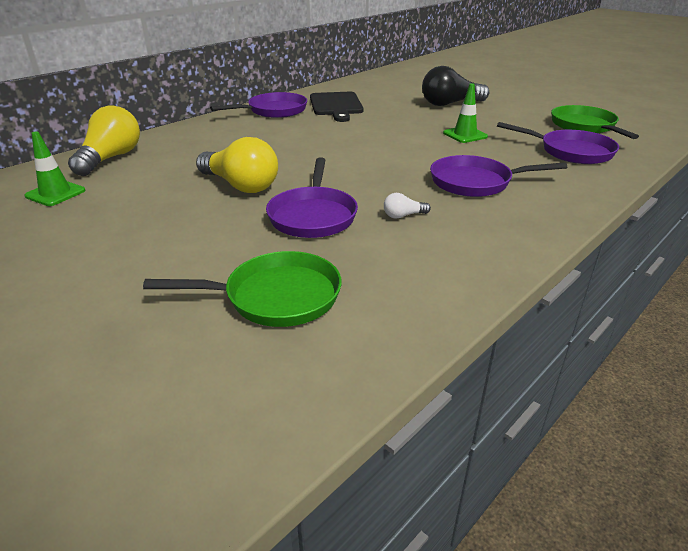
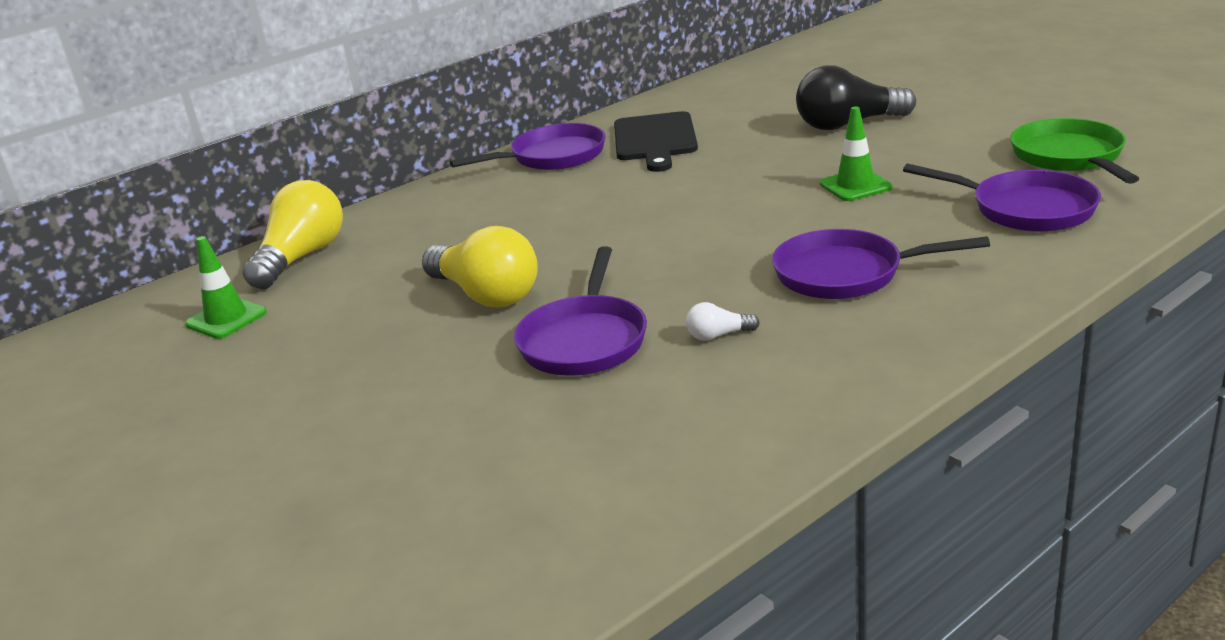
camera: 10 degrees right, 5 degrees down
green pan [143,251,342,327] -> none

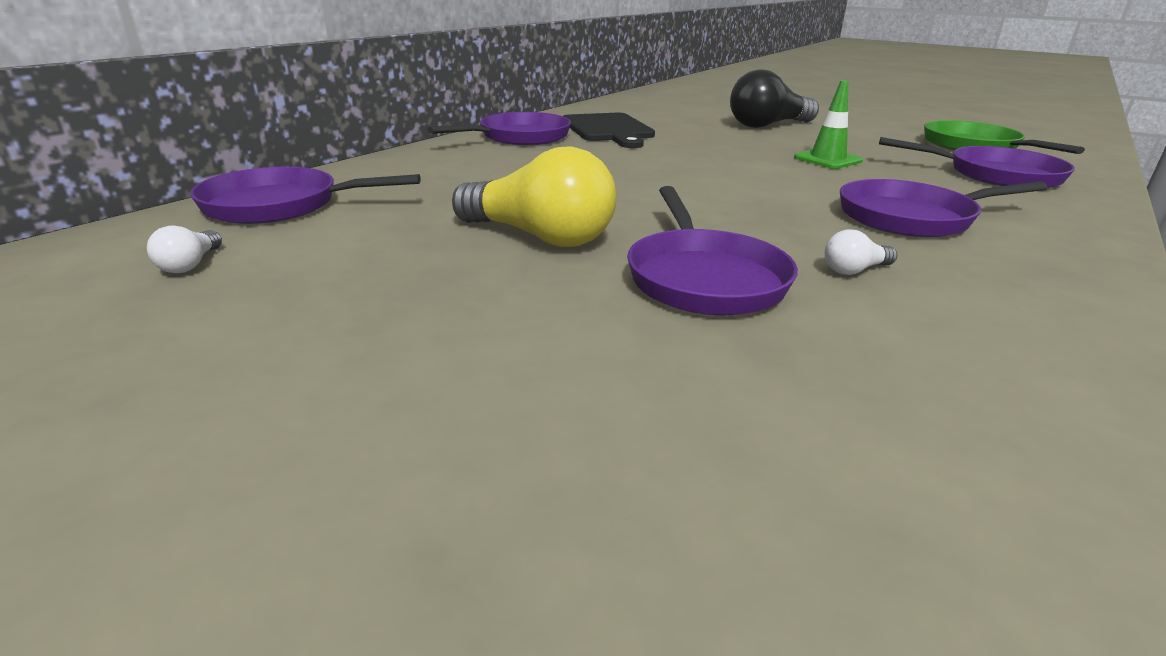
camera: 20 degrees left, 0 degrees up
green traffic cone [185,236,267,339] -> white light bulb [147,225,222,273]
yellow light bulb [242,180,343,289] -> purple pan [190,167,421,224]

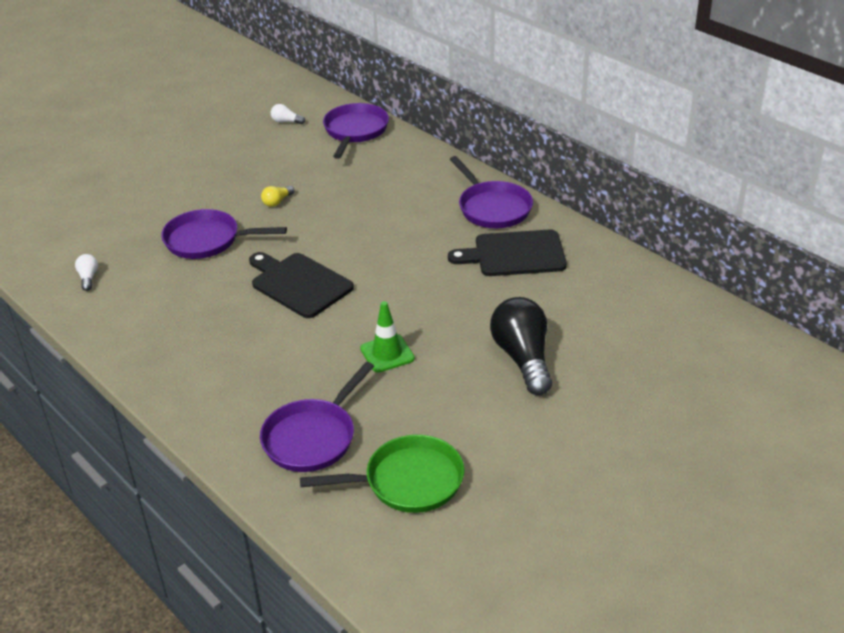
camera: 105 degrees right, 10 degrees up
yellow light bulb [452,146,616,247] -> yellow light bulb [261,186,295,207], size x0.43
white light bulb [824,229,897,275] -> white light bulb moved to [75,254,98,291]
purple pan [840,179,1048,237] -> none
none -> black cutting board [249,252,354,318]

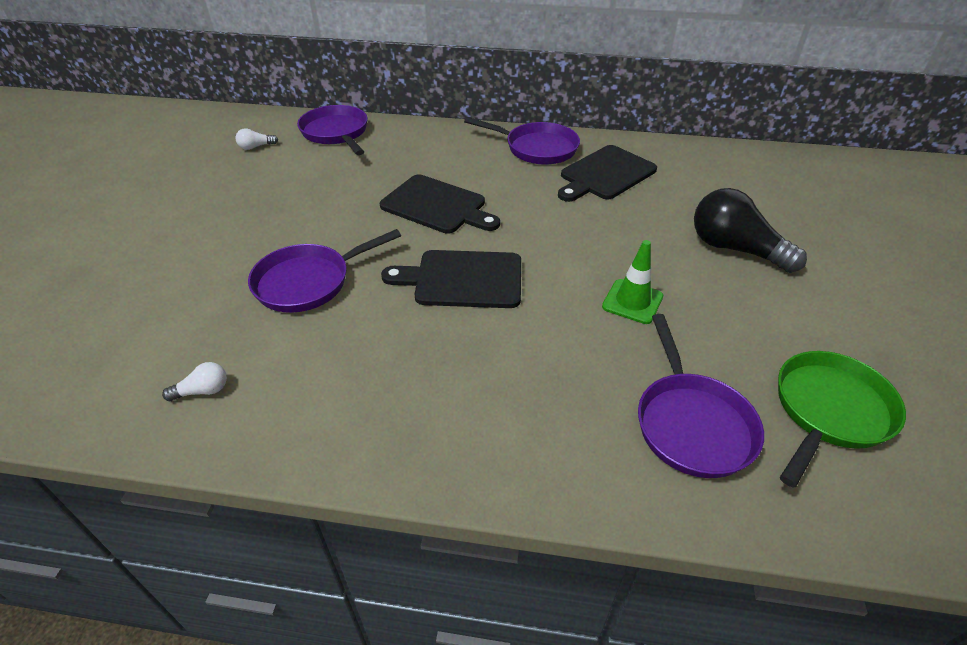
camera: 40 degrees left, 5 degrees up
white light bulb [75,254,98,291] -> white light bulb turned 120 degrees clockwise [162,362,227,401]
yellow light bulb [261,186,295,207] -> none
none -> black cutting board [380,175,500,234]

